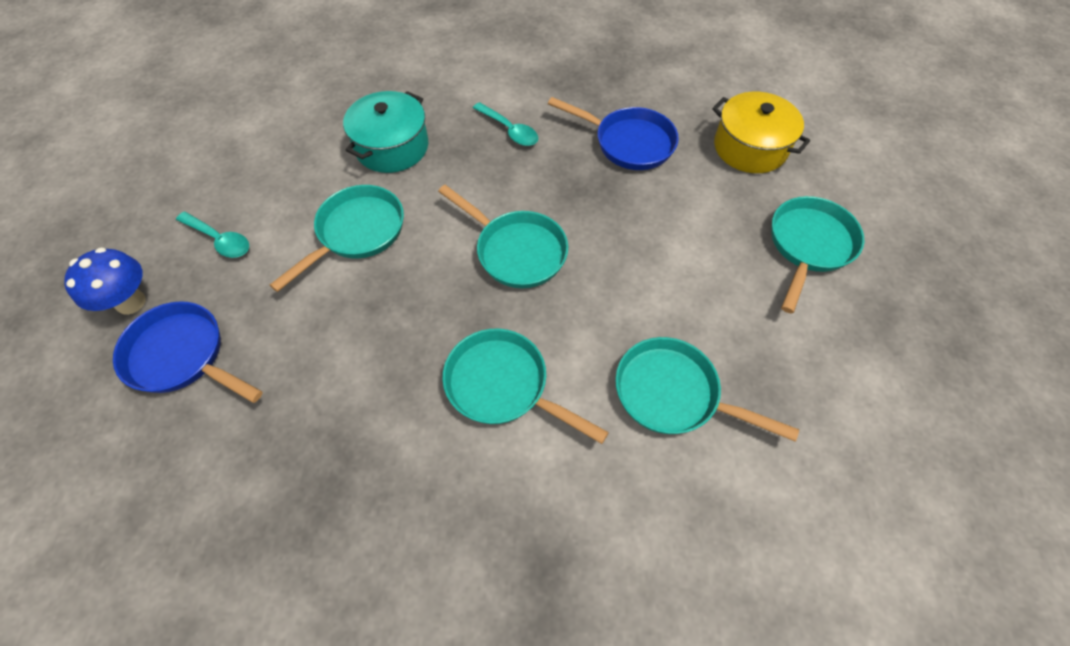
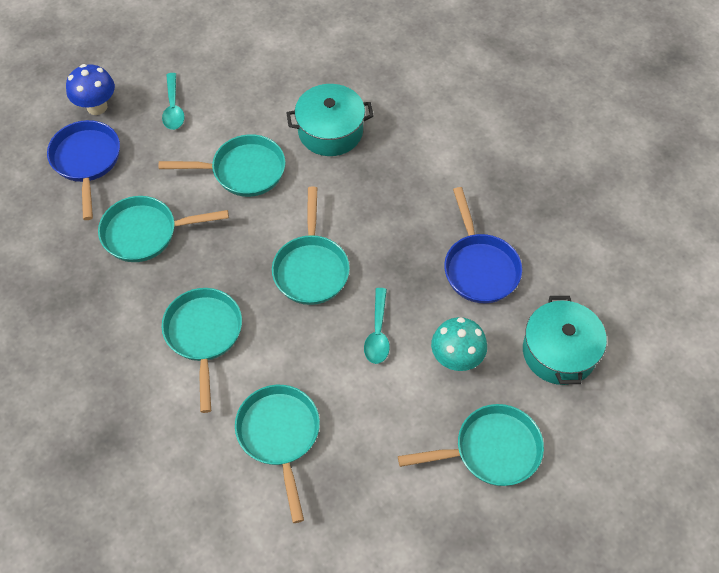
camera: 50 degrees right, 0 degrees up
turquoise spoon [473,102,538,146] -> turquoise spoon moved to [364,288,390,364]
yellow pot [712,92,810,173] -> turquoise pot [523,296,607,385]
none -> turquoise pan [98,196,229,262]
none -> turquoise mushroom [431,317,487,371]

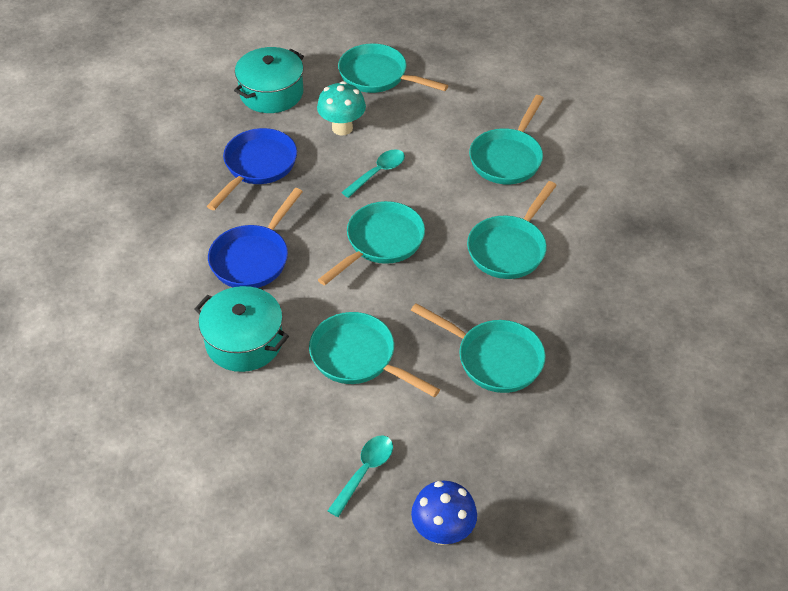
camera: 140 degrees left, 10 degrees down
blue pan [47,120,120,220] -> blue pan moved to [208,188,303,288]

